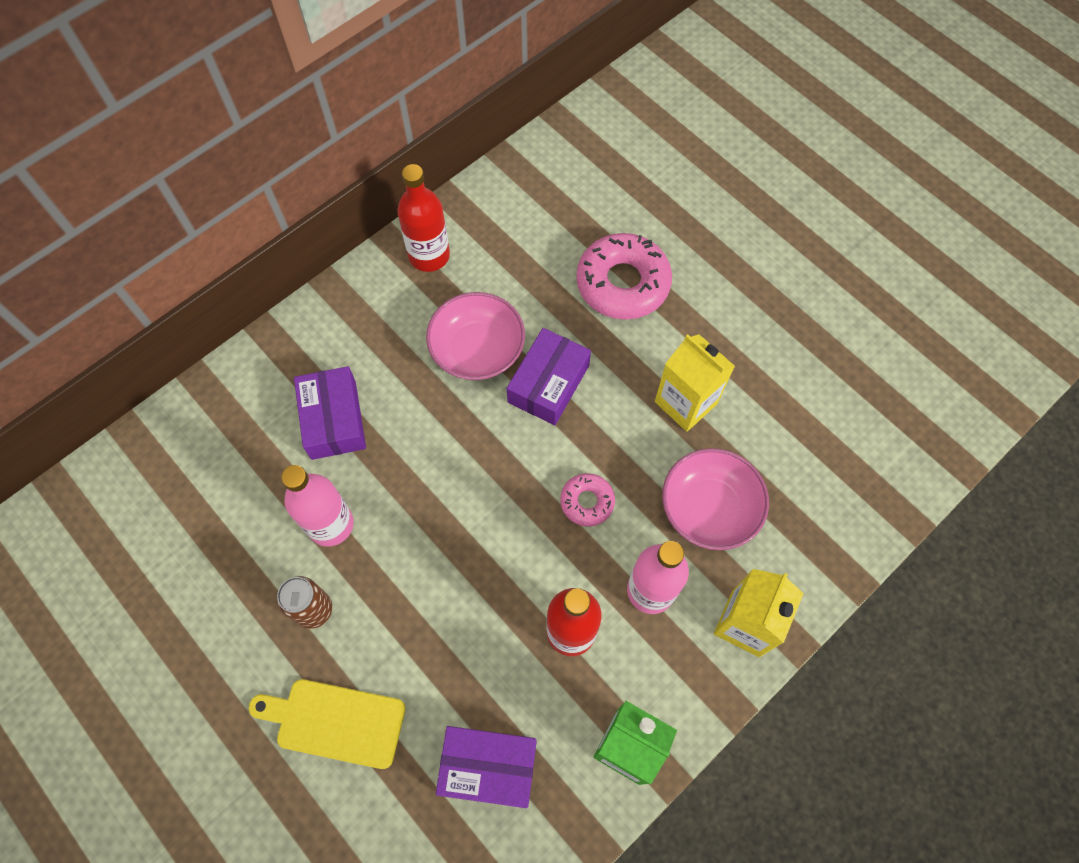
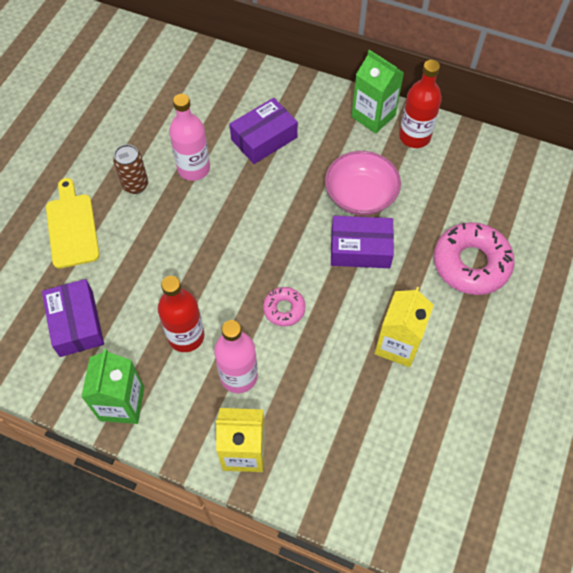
camera: 65 degrees right, 5 degrees down
pink bowl [662,448,769,550] -> none
none -> green carton [351,50,404,134]

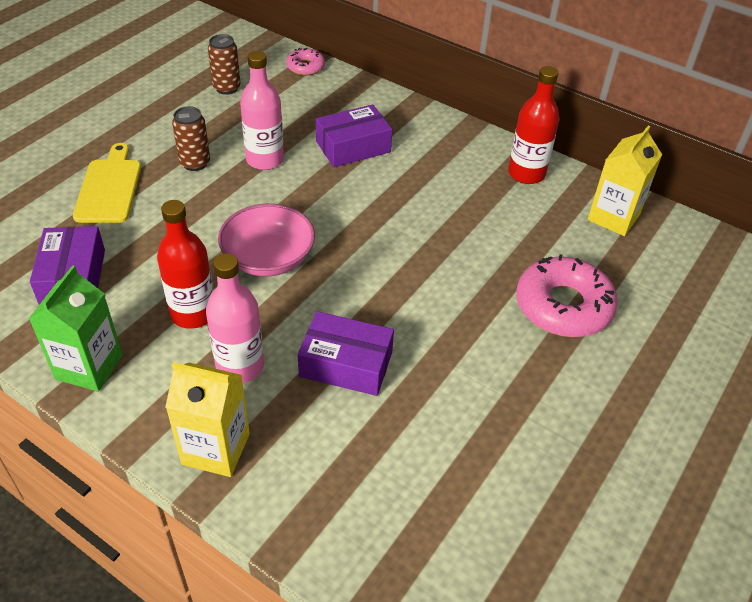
camera: 10 degrees right, 15 degrees down
pink donut [263,287,306,327] -> pink donut moved to [286,48,325,75]
pink bowl [325,151,401,215] -> pink bowl moved to [218,204,315,277]
purple box [331,216,394,268] -> purple box moved to [298,311,394,396]
green carton [351,50,404,134] -> none
yellow carton [374,287,434,367] -> yellow carton moved to [588,125,662,236]
none -> brown can [208,34,241,95]

